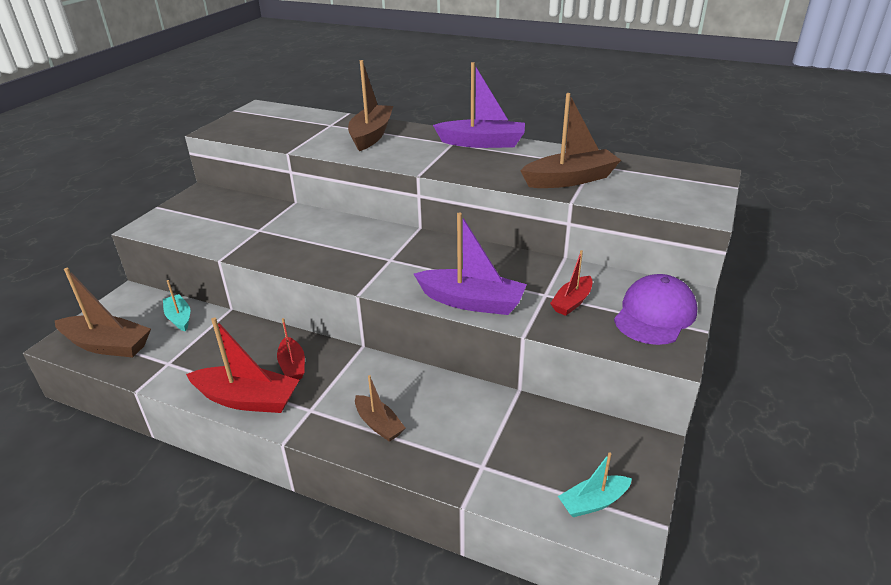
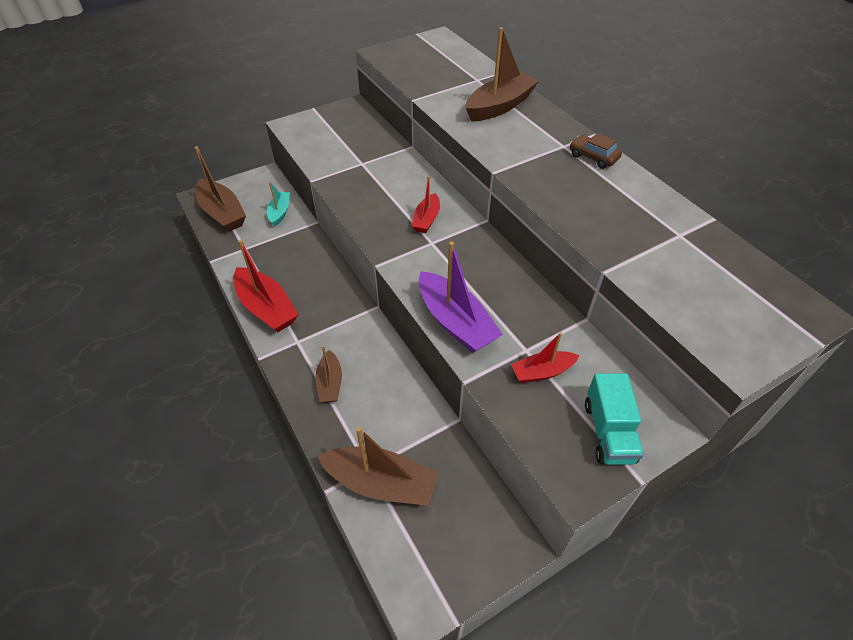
camera: 35 degrees right, 15 degrees up
red boat [277,318,305,380] -> red boat moved to [412,176,440,233]
purple boat [433,62,525,148] -> brown car [570,133,622,169]
brown boat [520,93,621,188] -> brown boat moved to [317,427,439,506]
turquoise boat [558,452,632,517] -> none
purple cap [614,274,698,345] -> turquoise truck [585,373,644,465]

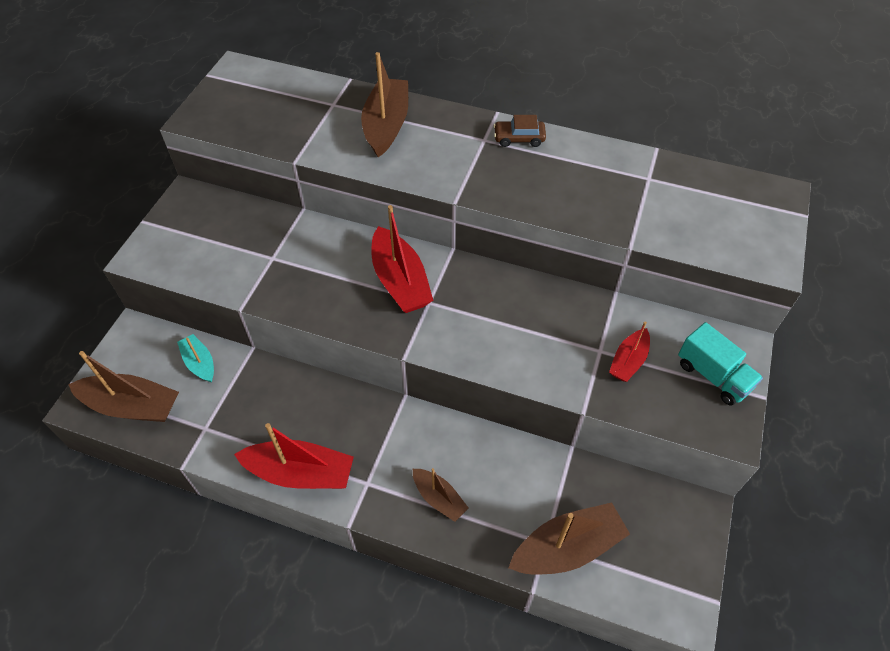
camera: 40 degrees left, 5 degrees up
red boat [412,176,440,233] -> red boat [372,205,434,313], size x1.74
purple boat [419,241,503,353] -> none

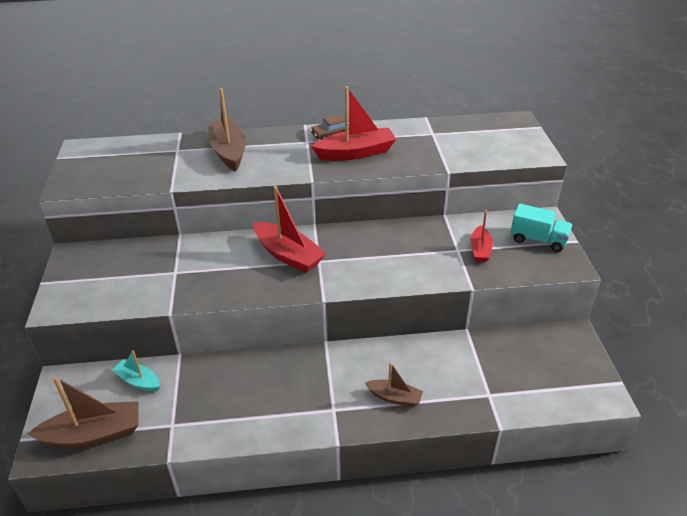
camera: 25 degrees left, 15 degrees down
red boat [234,423,354,489] -> red boat moved to [311,86,396,161]
brown boat [508,502,630,574] -> none

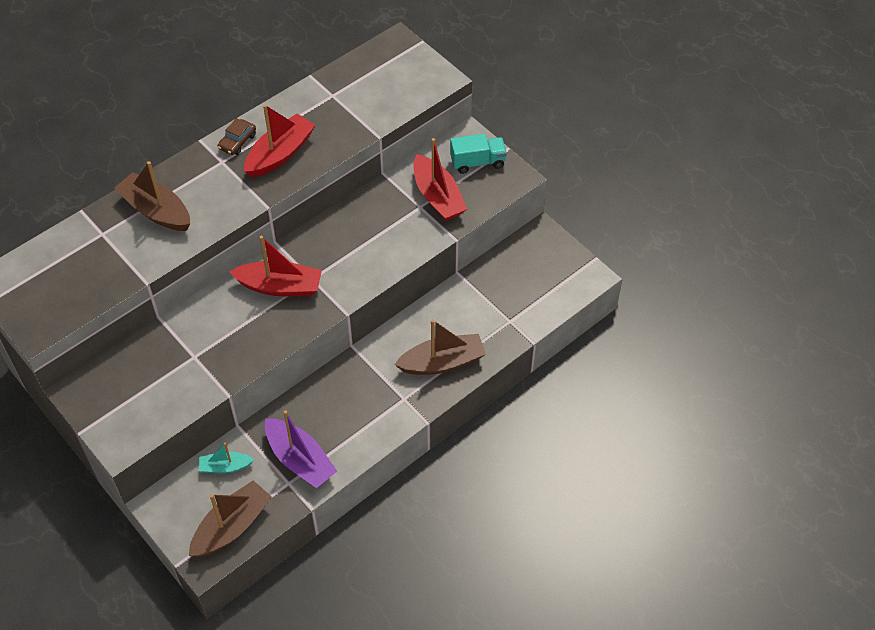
camera: 35 degrees left, 15 degrees up
brown boat [365,362,423,407] -> brown boat [394,319,486,375], size x1.74
red boat [471,210,493,262] -> red boat [413,138,467,221], size x1.74
none -> purple boat [265,410,337,488]

